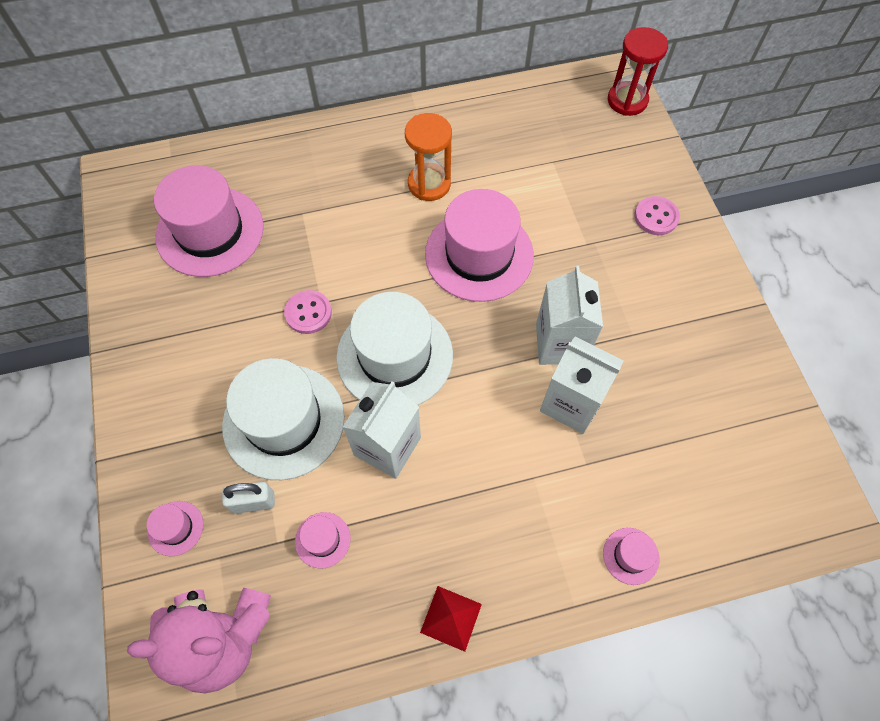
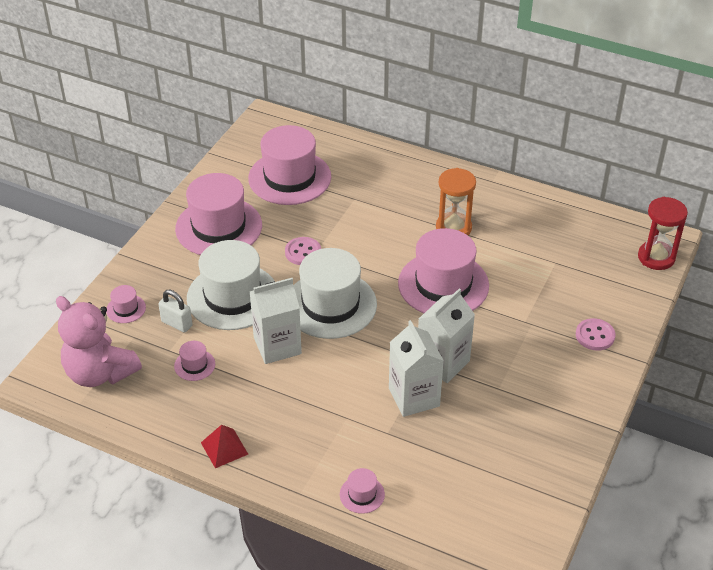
camera: 40 degrees right, 20 degrees down
none -> pink hat [175,173,262,255]

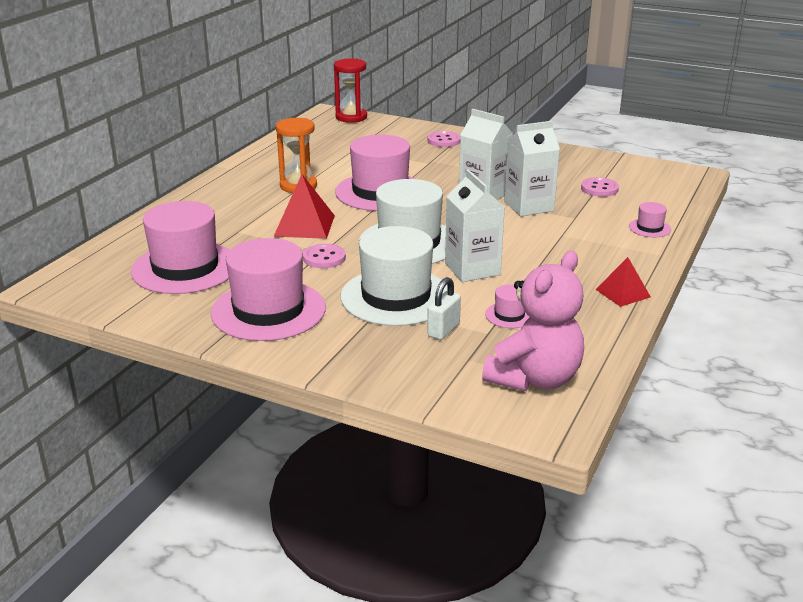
camera: 90 degrees left, 15 degrees down
pink hat [106,285,146,323] -> none
none -> red pyramid [273,174,335,239]
none -> pink button [581,177,619,197]

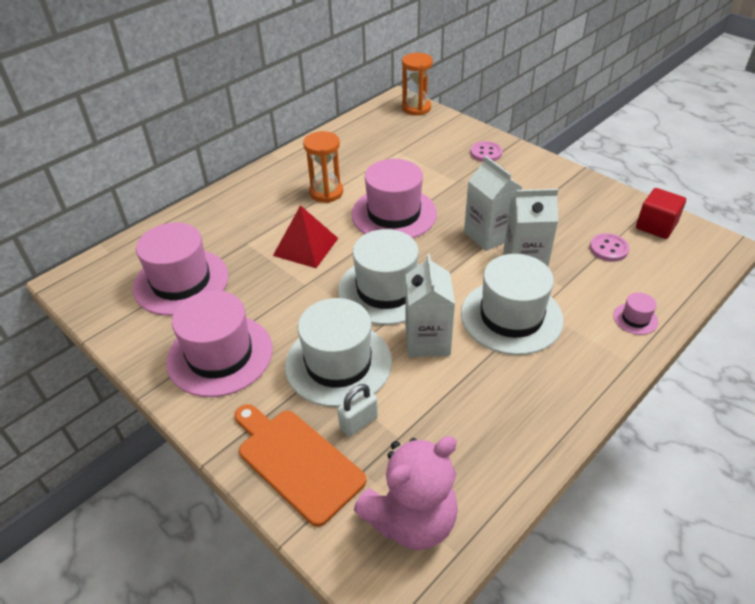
camera: 20 degrees right, 15 degrees up
pink button [303,244,346,268] -> none
red hourglass [334,58,367,123] -> orange hourglass [402,53,433,116]
pink hat [485,285,530,328] -> none
red pyramid [595,257,651,307] -> none
none -> orange cutting board [235,404,367,527]
none -> white hat [461,254,563,355]
none -> red cube [636,188,686,239]

